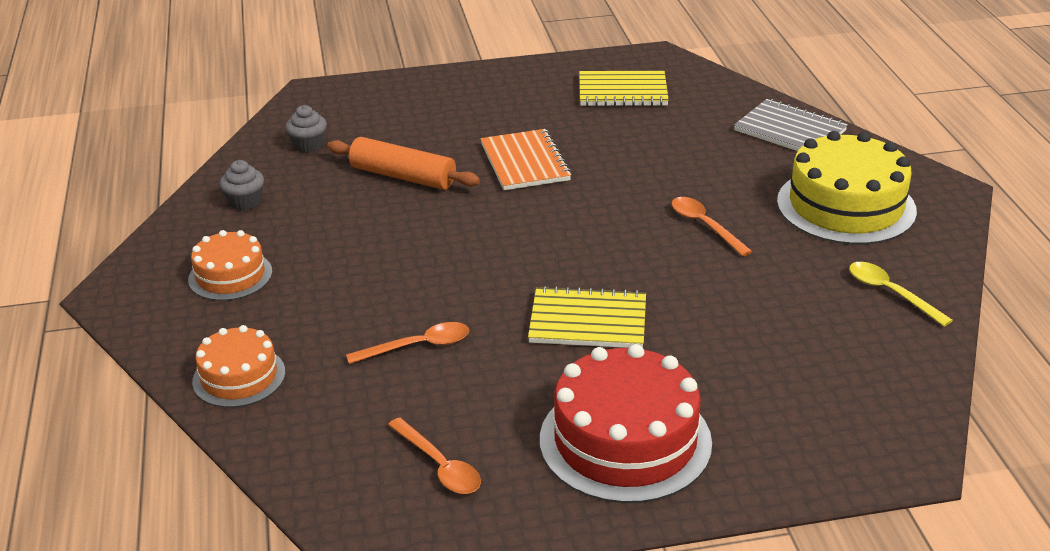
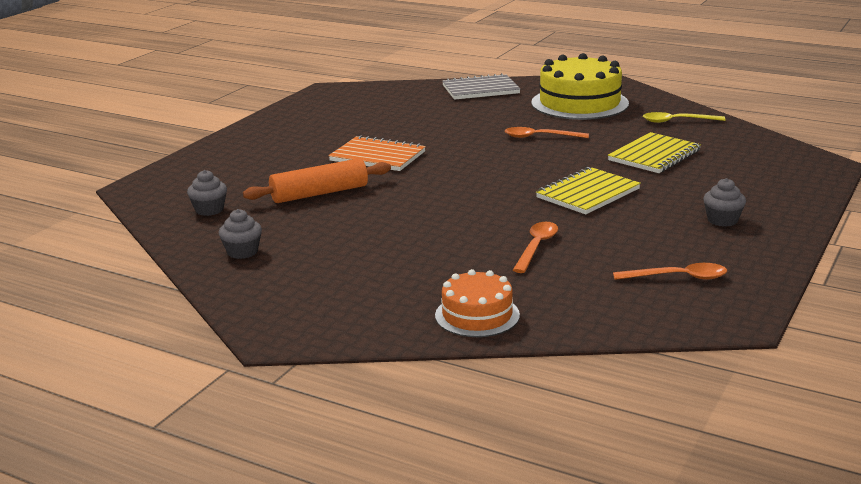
camera: 50 degrees left, 10 degrees down
orange cake [188,230,272,301] -> none
red cake [540,344,712,503] -> grey cupcake [703,178,746,227]
yellow notebook [579,71,669,106] -> yellow notebook moved to [608,132,701,173]

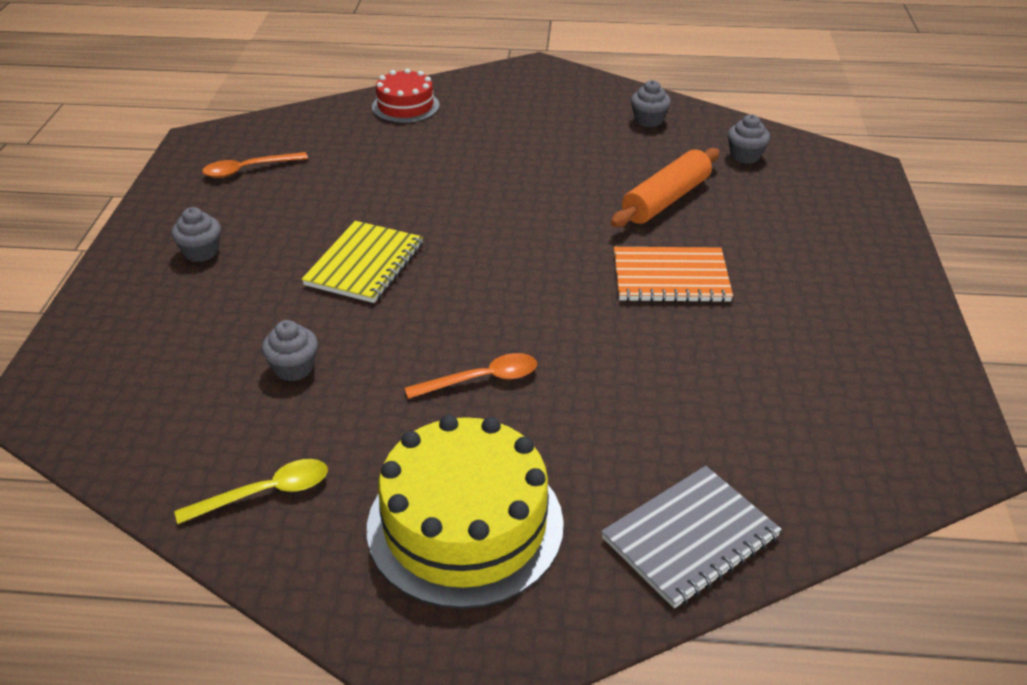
camera: 155 degrees right, 15 degrees up
orange cake [435,269,520,337] -> red cake [372,68,439,123]
orange spoon [513,222,558,273] -> none
yellow notebook [608,132,701,173] -> grey cupcake [262,320,318,381]

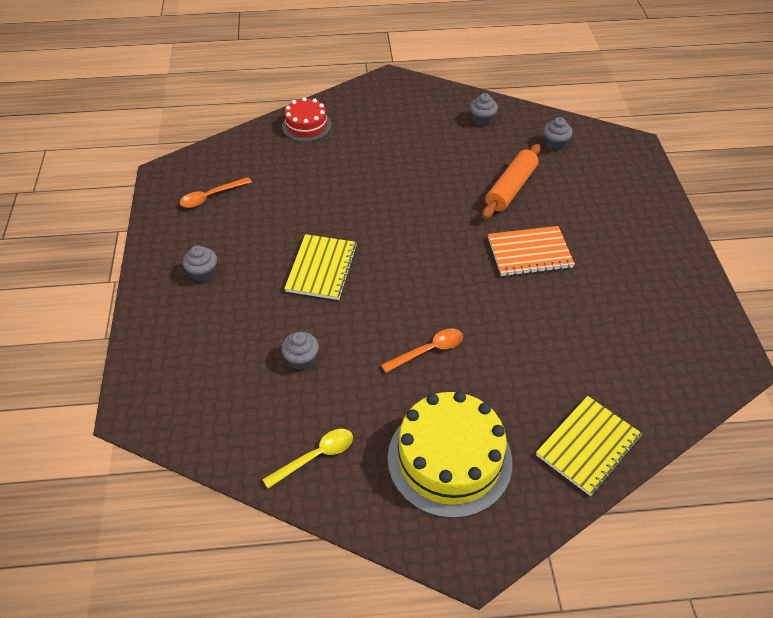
camera: 10 degrees left, 10 degrees up
grey notebook [601,466,782,608] -> yellow notebook [536,396,642,496]

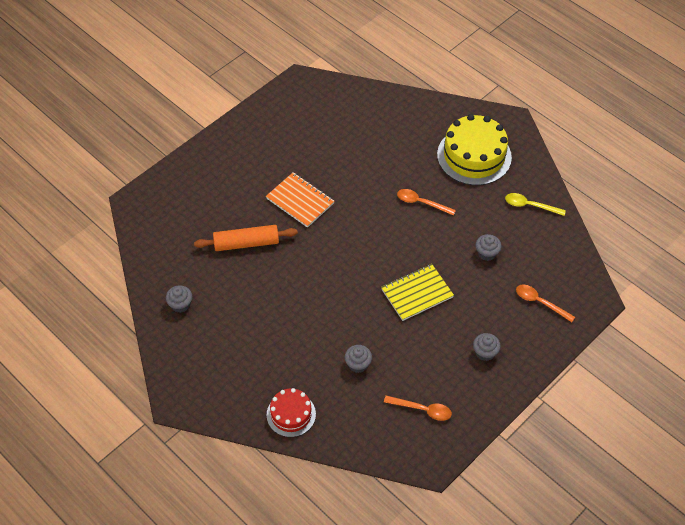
camera: 130 degrees left, 5 degrees up
yellow notebook [536,396,642,496] -> none
grey cupcake [543,117,573,151] -> grey cupcake moved to [345,345,372,373]
none -> orange spoon [516,285,575,322]

